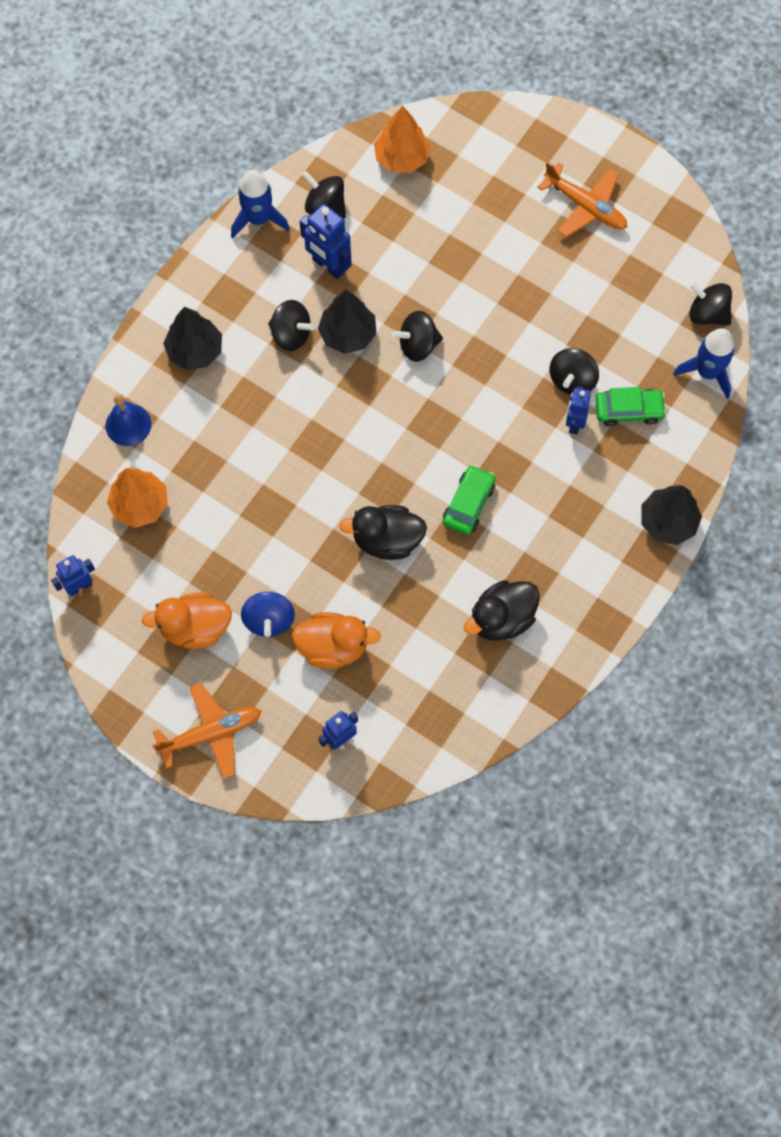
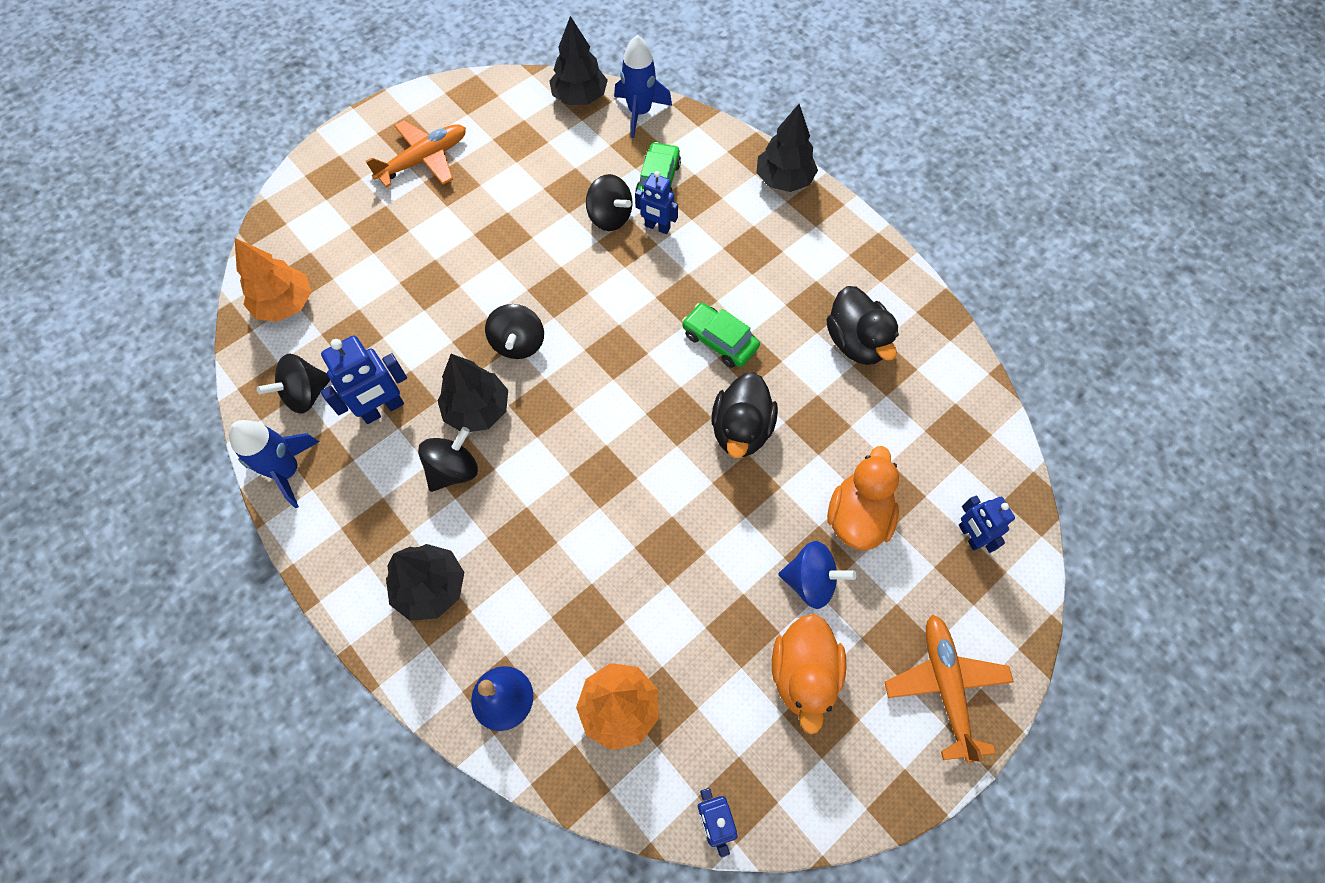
camera: 75 degrees left, 5 degrees down
black spinning top [689,281,732,326] -> black tree [549,16,608,105]

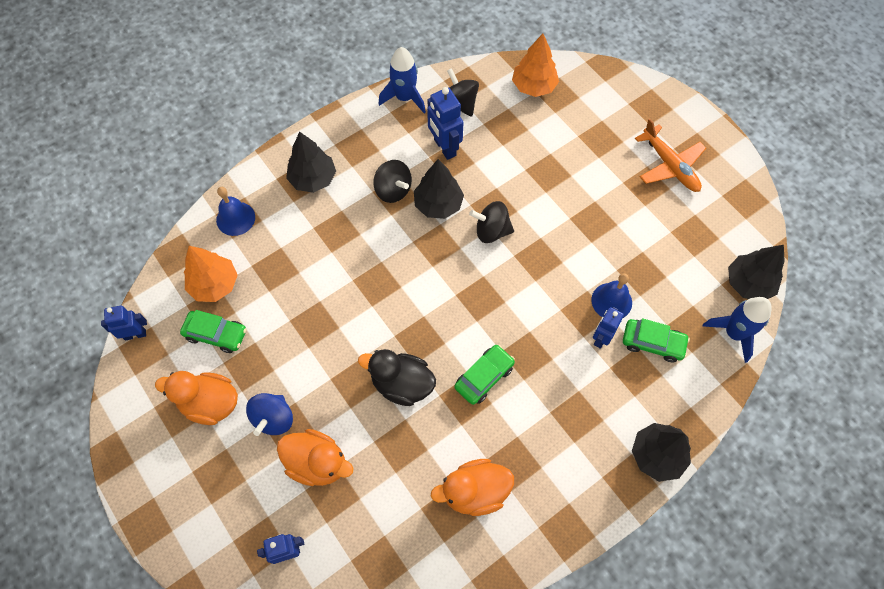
camera: 95 degrees right, 0 degrees up
black spinning top [586,174,633,231] -> blue bell [591,273,632,318]
black duck [827,286,899,365] -> orange duck [431,459,514,516]
orange plane [885,614,1014,763] -> none
none -> green car [180,310,247,353]

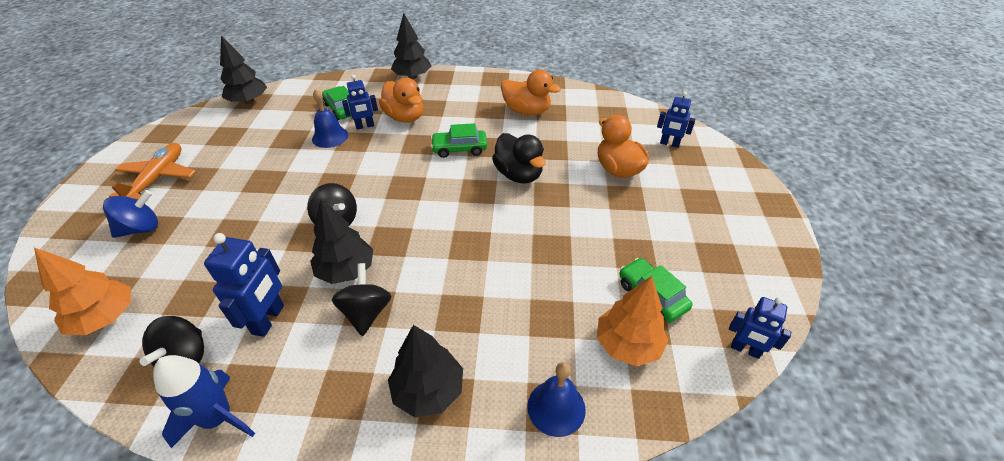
camera: 140 degrees left, 20 degrees down
orange duck [155,371,238,425] -> orange duck moved to [379,78,423,123]
blue spinning top [246,393,293,436] -> blue spinning top moved to [103,190,158,238]
blue rocket [703,297,772,363] -> none

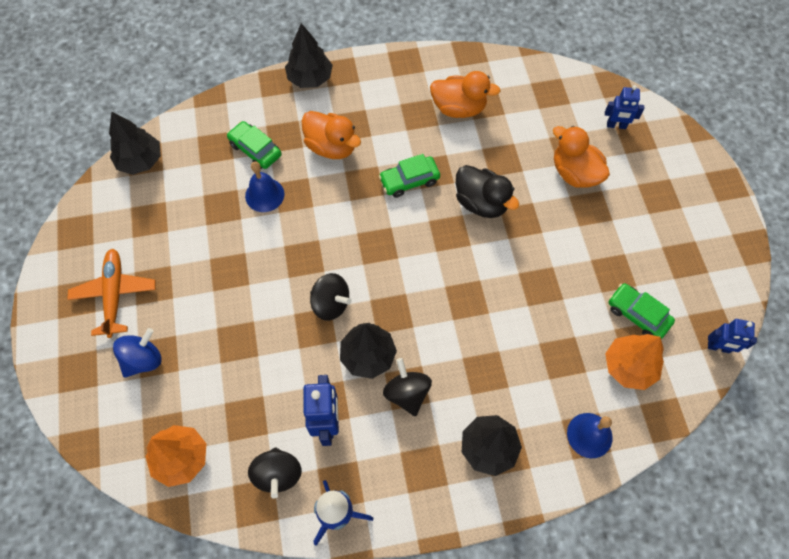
camera: 15 degrees left, 20 degrees up
blue robot [342,75,378,130] -> none

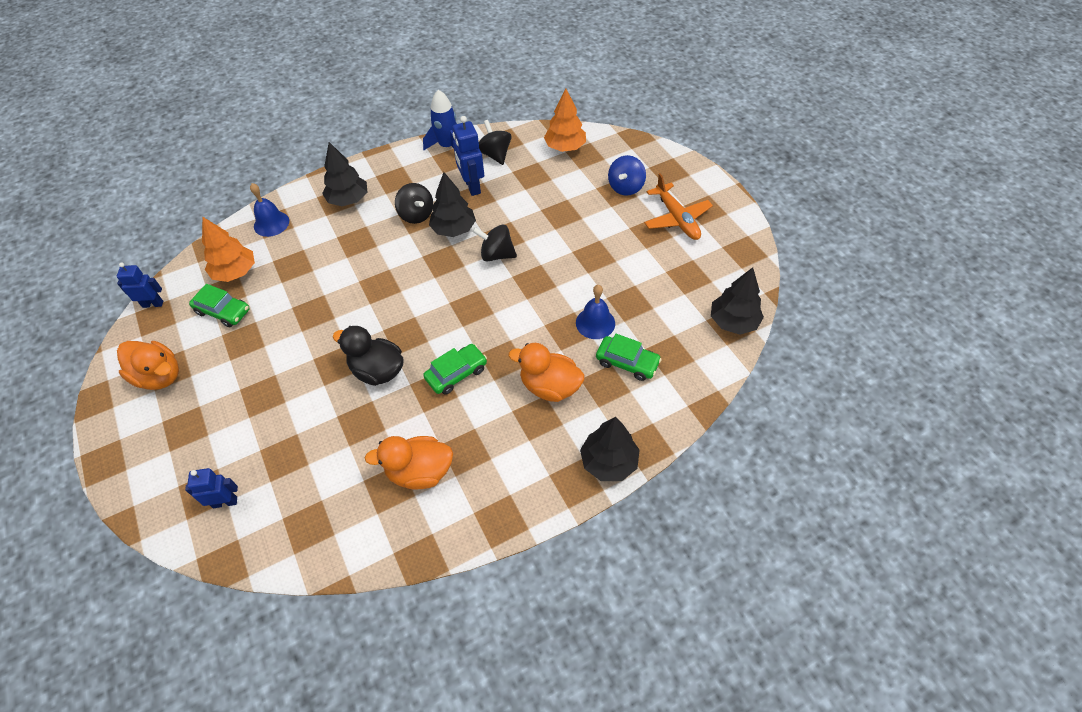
camera: 165 degrees right, 10 degrees down
orange duck [553,126,610,188] -> orange duck moved to [117,341,179,390]

